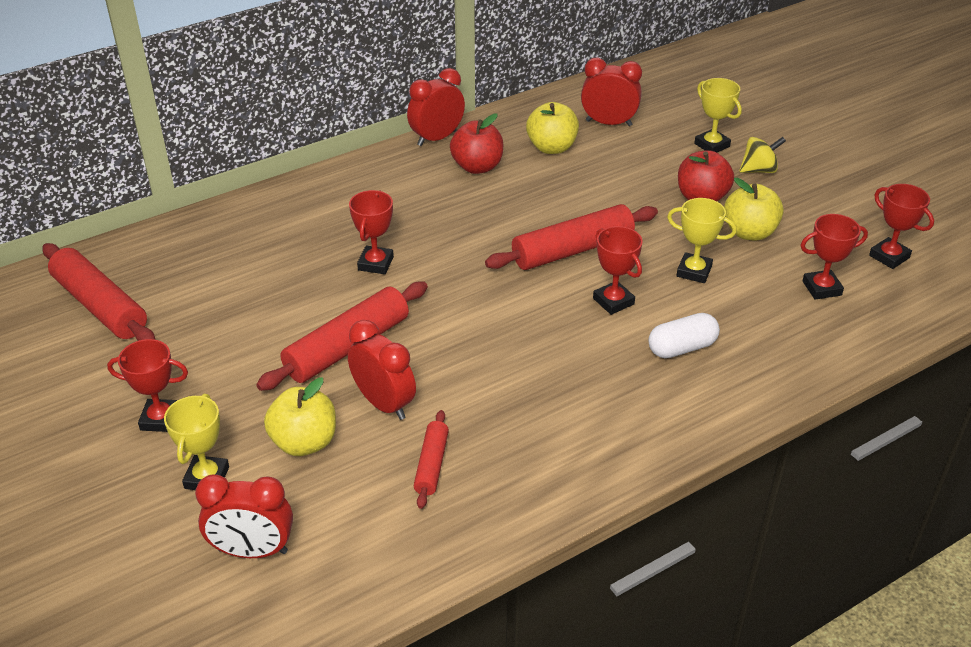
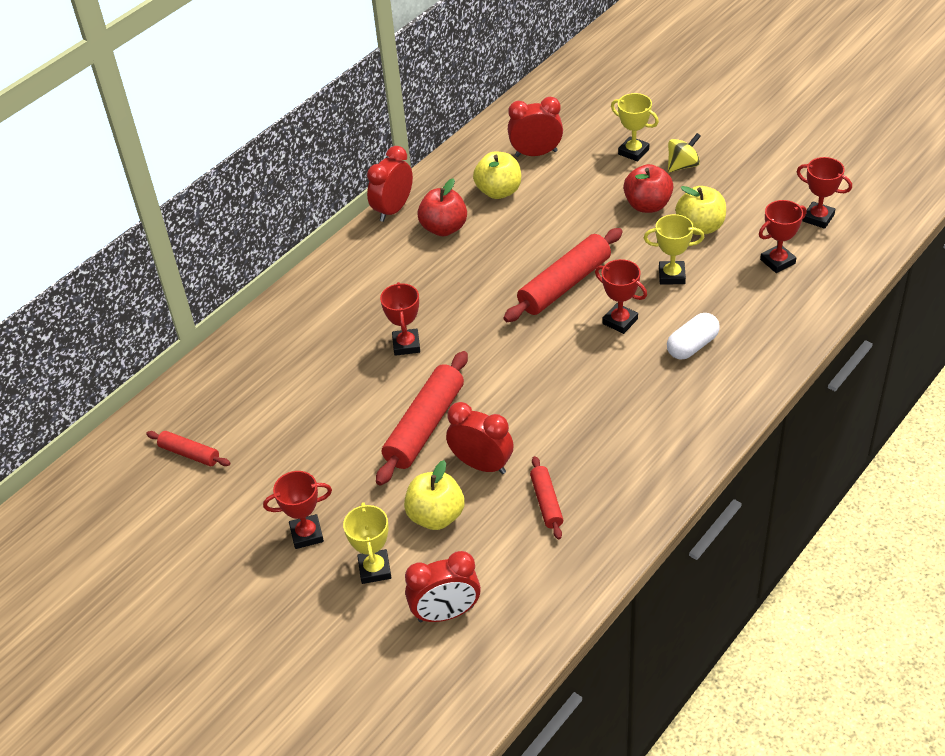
camera: 15 degrees left, 5 degrees up
red rolling pin [42,243,155,341] -> red rolling pin [146,431,231,466], size x0.54

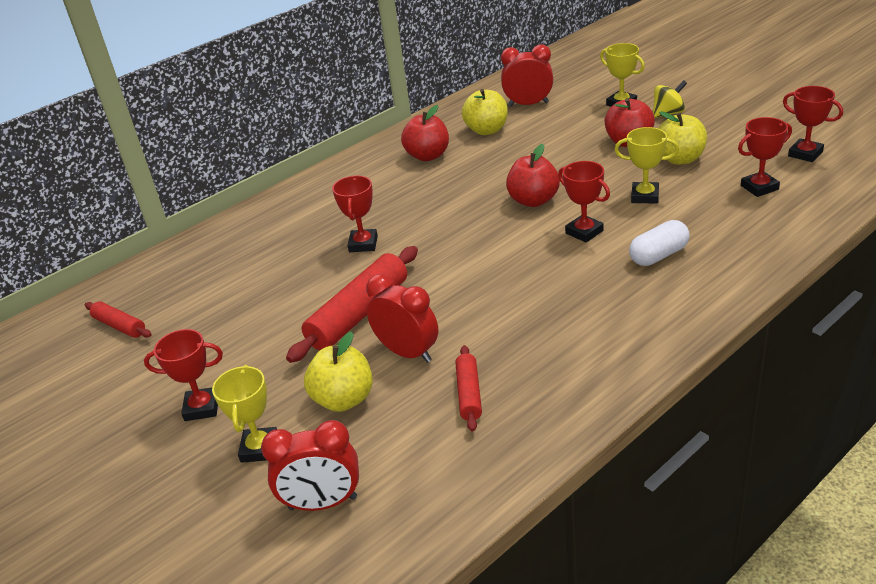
camera: 10 degrees right, 10 degrees down
red clock [367,146,413,222] -> none
red rolling pin [504,228,623,322] -> red apple [506,144,560,207]

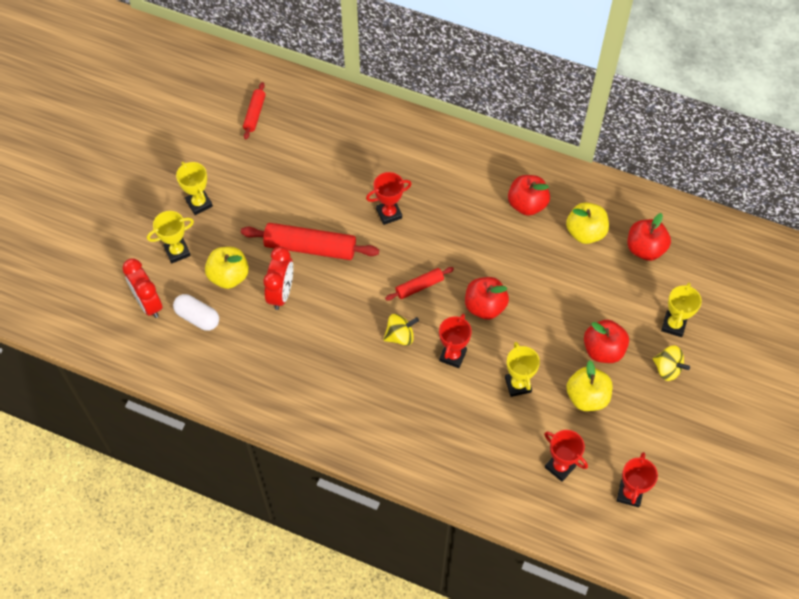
camera: 60 degrees right, 25 degrees up
red trophy [144,329,223,421] -> yellow trophy [176,162,213,215]
red rolling pin [455,345,482,432] -> red rolling pin moved to [385,267,454,300]
red clock [501,45,553,106] -> red apple [628,213,671,261]
white capsule [629,220,689,266] -> white capsule moved to [173,294,219,331]
none -> yellow spinning top [383,314,419,346]

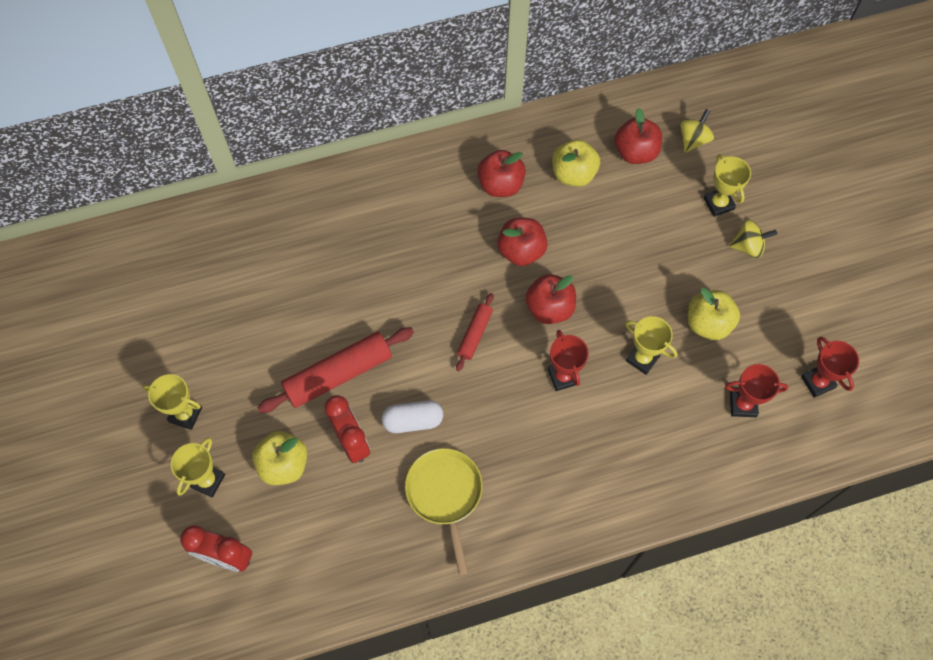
camera: 40 degrees left, 5 degrees up
white capsule [173,294,219,331] -> white capsule moved to [382,400,443,433]
red rolling pin [243,82,266,140] -> none
red trophy [366,172,412,225] -> none
yellow spinning top [383,314,419,346] -> yellow spinning top moved to [680,109,714,153]
red apple [584,320,629,363] -> red apple moved to [497,218,547,266]
none -> yellow pan [405,448,483,575]

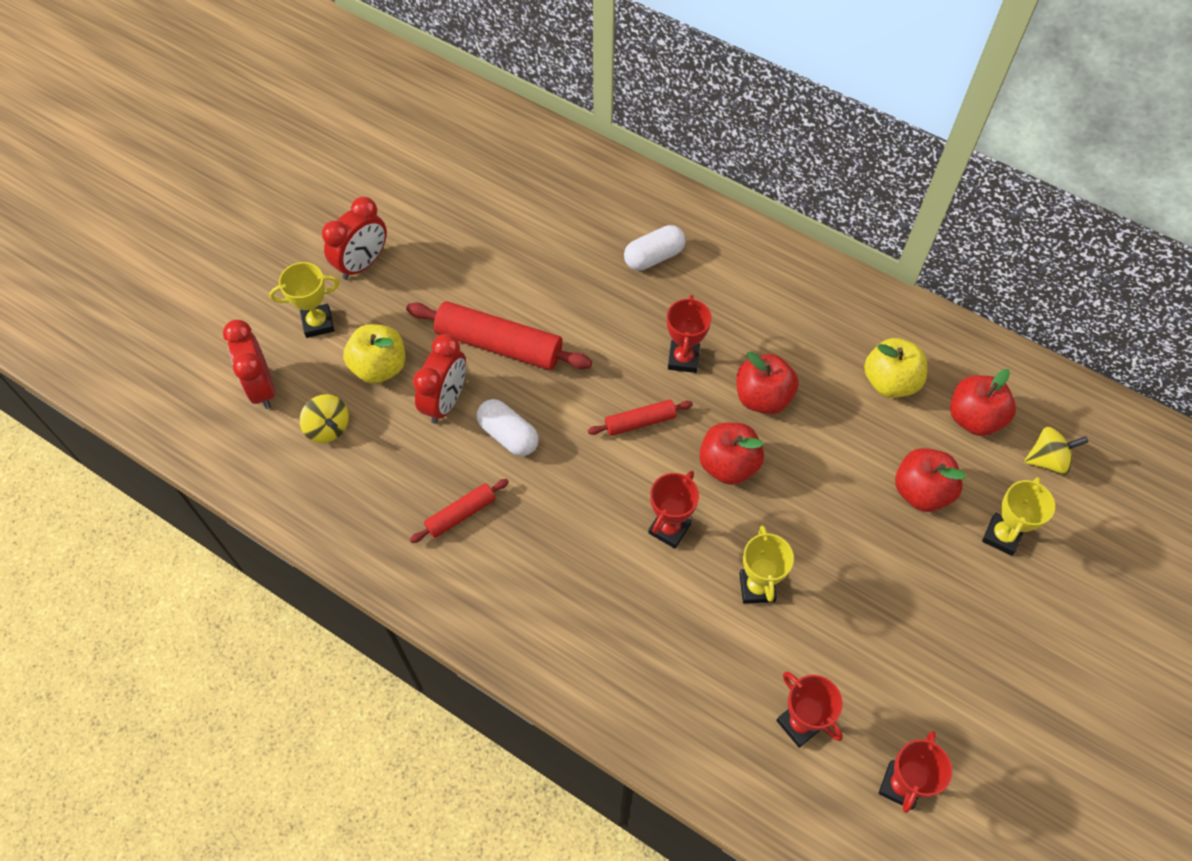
camera: 50 degrees right, 5 degrees down
yellow trophy [143,374,202,430] -> red clock [322,197,387,280]
yellow pan [405,448,483,575] -> red rolling pin [410,479,509,543]
red apple [477,150,526,197] -> red apple moved to [895,448,966,512]
yellow apple [688,288,740,340] -> none
yellow spinning top [729,220,777,258] -> yellow spinning top moved to [300,394,349,443]
none -> white capsule [624,225,686,271]
none -> red trophy [667,295,712,373]

